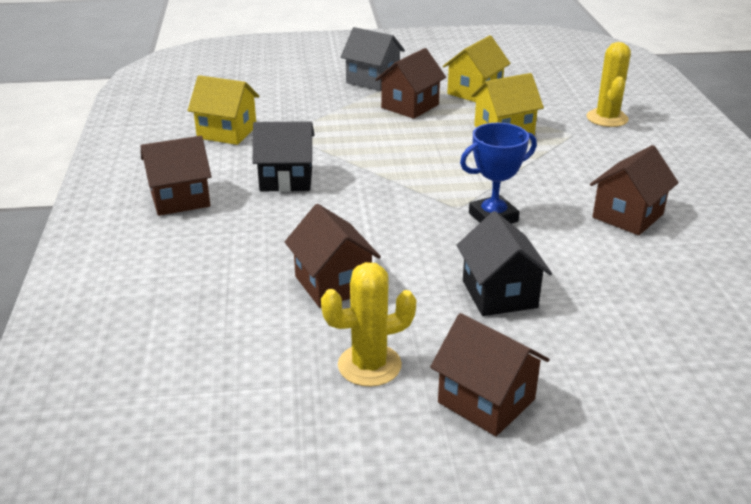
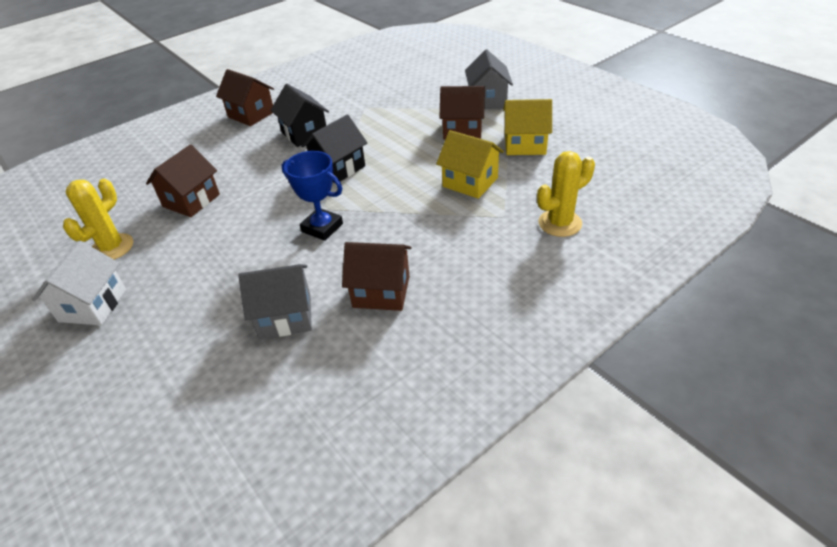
camera: 60 degrees right, 10 degrees up
yellow house [187,75,259,145] -> none
yellow cactus [321,262,416,387] -> yellow cactus turned 75 degrees clockwise [63,179,133,260]
brown house [430,313,550,436] -> white house [32,241,126,325]
black house [457,211,552,316] -> black house moved to [301,115,367,183]
none -> grey house [239,264,312,339]

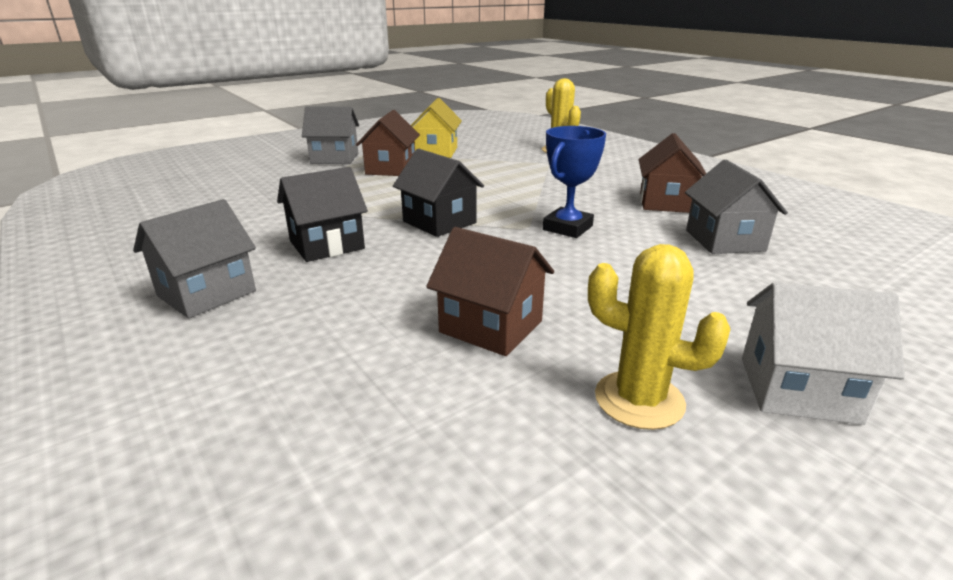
camera: 90 degrees left, 15 degrees down
brown house [216,69,274,126] -> grey house [133,199,256,318]
yellow house [436,130,504,199] -> none

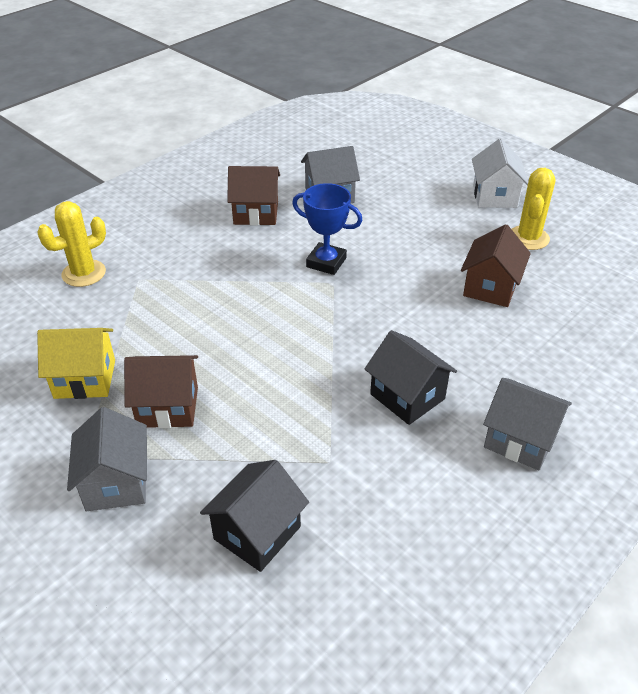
camera: 100 degrees left, 15 degrees up
black house [393,149,484,237] -> black house moved to [200,460,309,572]

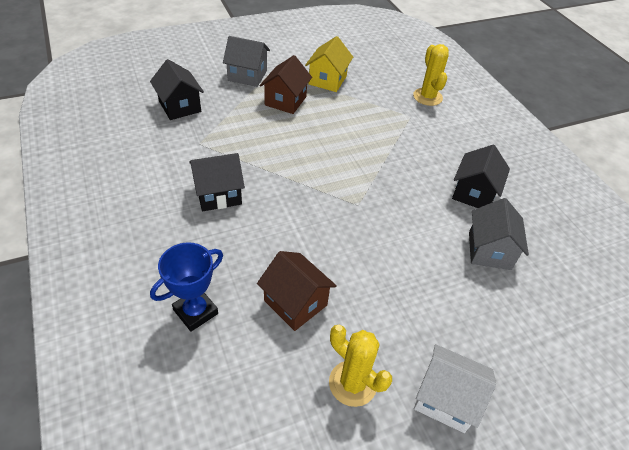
camera: 110 degrees right, 5 degrees up
brown house [227,166,280,225] -> black house [452,145,510,208]
blue trophy [292,183,363,275] -> blue trophy moved to [150,242,223,332]
grey house [483,378,572,470] -> none

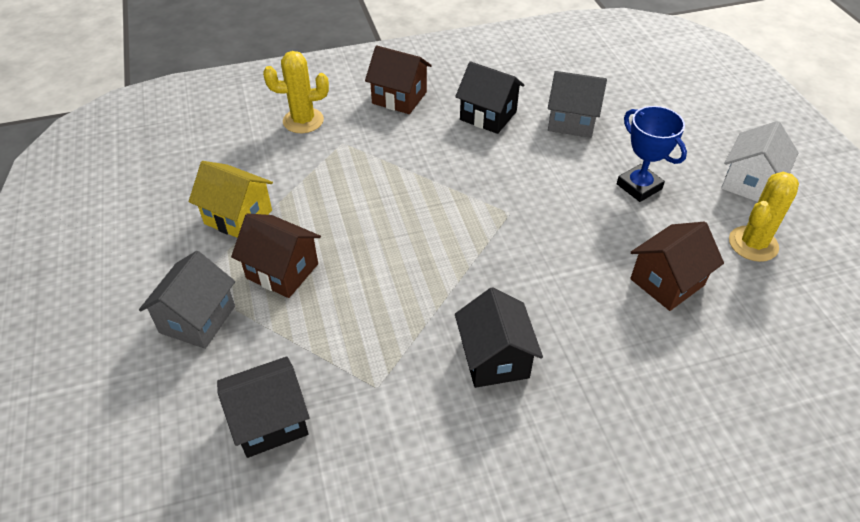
camera: 80 degrees left, 0 degrees up
blue trophy [150,242,223,332] -> blue trophy moved to [617,106,687,202]
none -> brown house [365,45,432,114]

